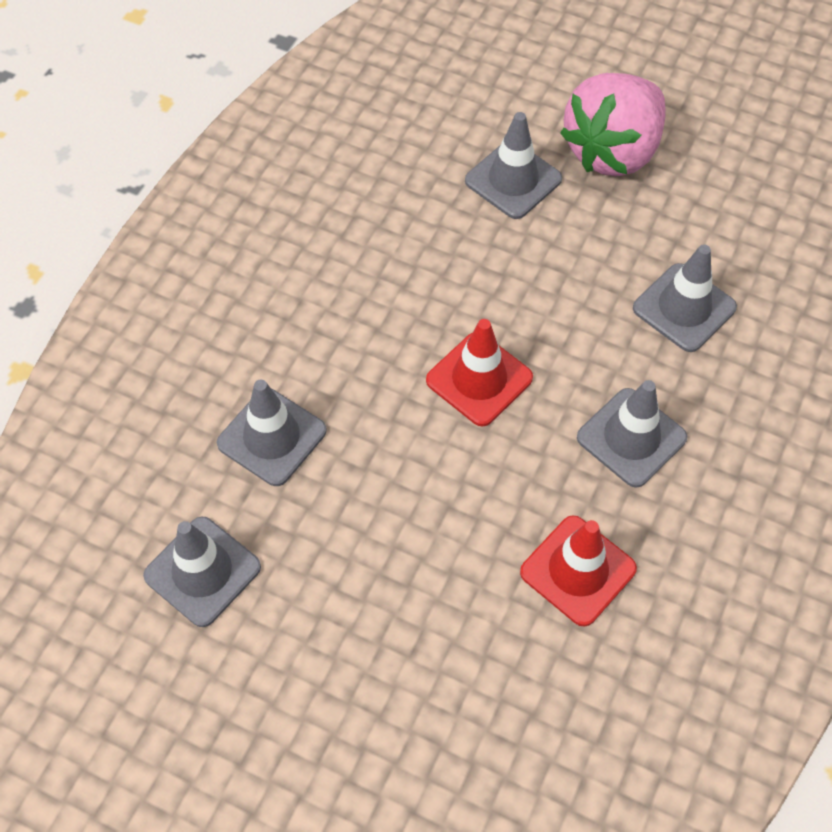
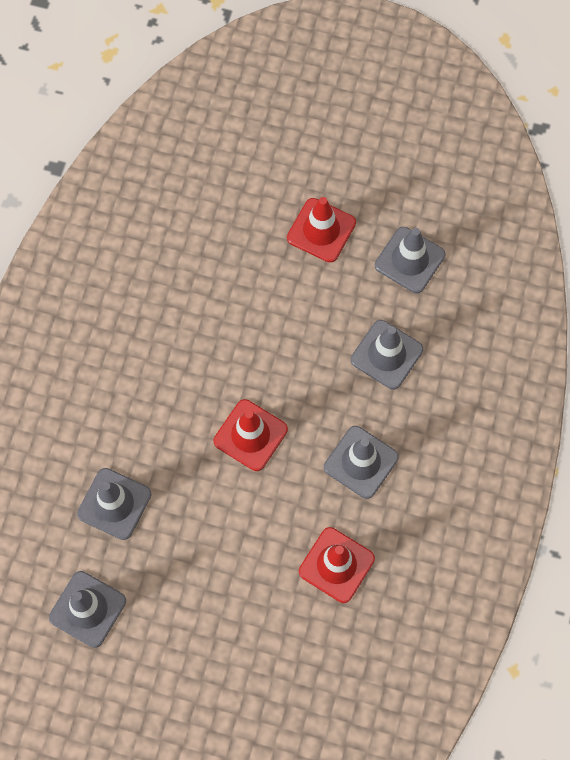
camera: 10 degrees left, 10 degrees up
grey traffic cone [465,112,562,219] -> grey traffic cone moved to [375,227,446,293]
pink strawberry [560,73,666,176] -> red traffic cone [287,197,356,262]

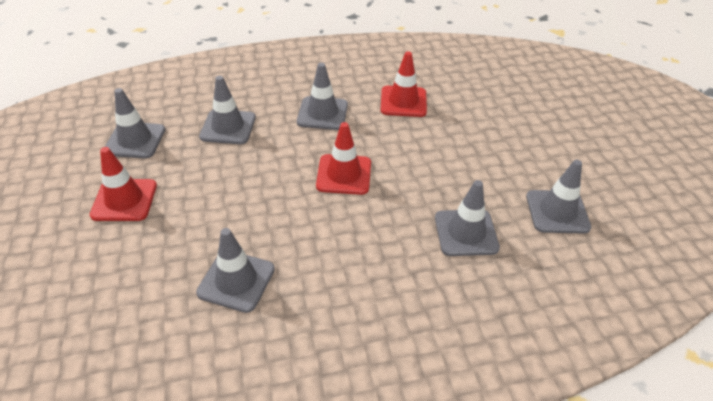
camera: 120 degrees left, 25 degrees down
none -> grey traffic cone [196,228,275,313]

